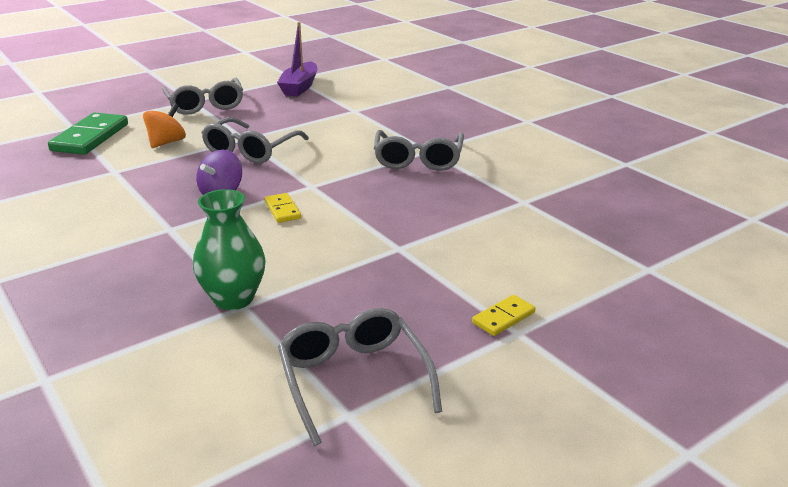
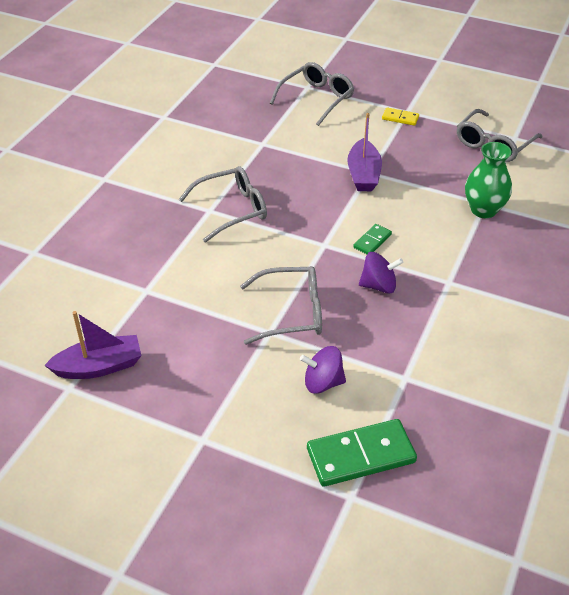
camera: 120 degrees left, 15 degrees up
orange spinning top [143,103,186,148] -> purple spinning top [300,346,346,394]
grey glasses [162,78,243,115] -> grey glasses moved to [270,62,354,126]
yellow domino [265,193,301,223] -> green domino [353,224,392,254]
none -> purple boat [347,113,382,191]

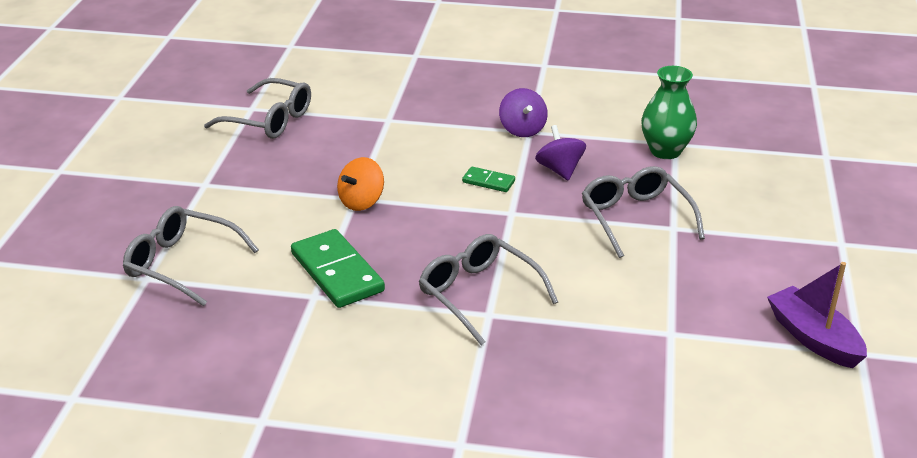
camera: 105 degrees left, 10 degrees down
purple spinning top [300,346,346,394] -> purple spinning top moved to [499,88,548,137]
green domino [307,419,417,487] -> green domino moved to [291,229,385,308]
purple boat [347,113,382,191] -> orange spinning top [337,157,384,211]
yellow domino [382,107,419,126] -> none
green vase [465,142,512,218] -> green vase moved to [641,66,697,159]

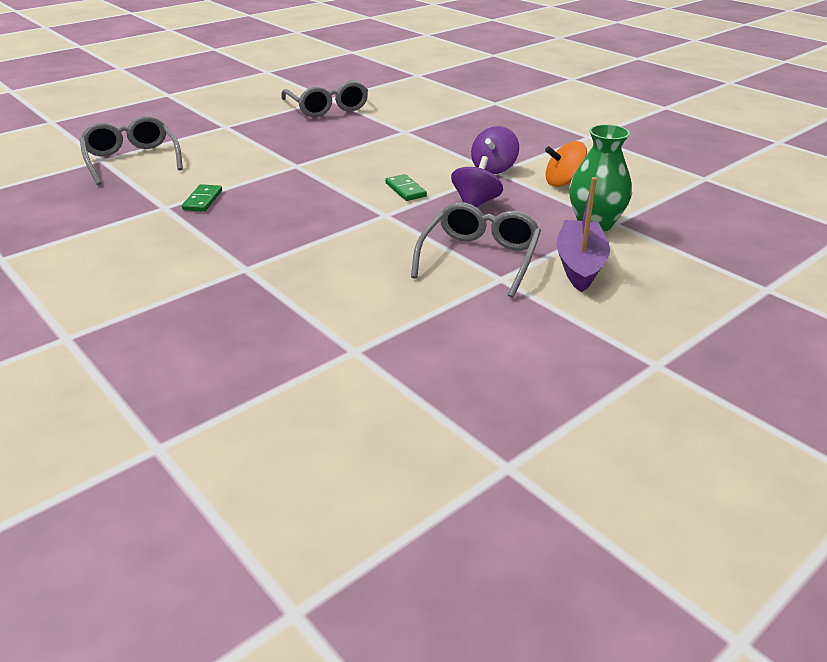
camera: 40 degrees right, 0 degrees up
green domino [291,229,385,308] -> green domino [182,184,222,212], size x0.51
orange spinning top [337,157,384,211] -> orange spinning top moved to [545,141,587,187]
grey glasses [419,234,558,345] -> none
purple boat [767,262,867,368] -> purple boat moved to [556,177,610,292]

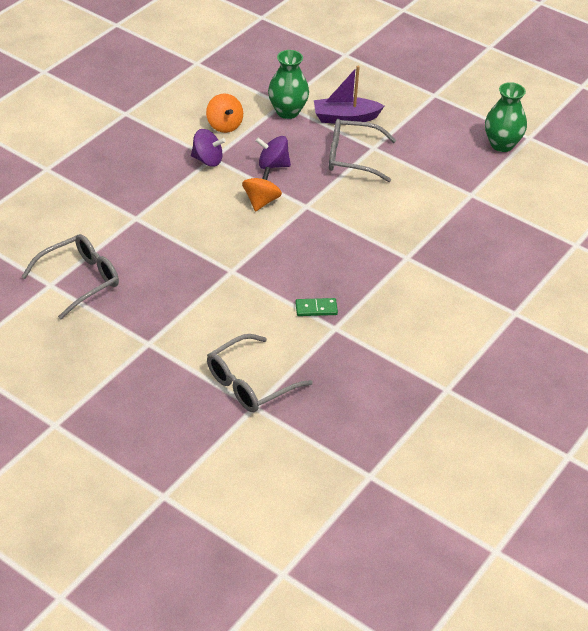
camera: 105 degrees left, 10 degrees up
green domino [385,174,427,201] -> orange spinning top [242,167,282,212]
none -> green vase [485,82,527,152]

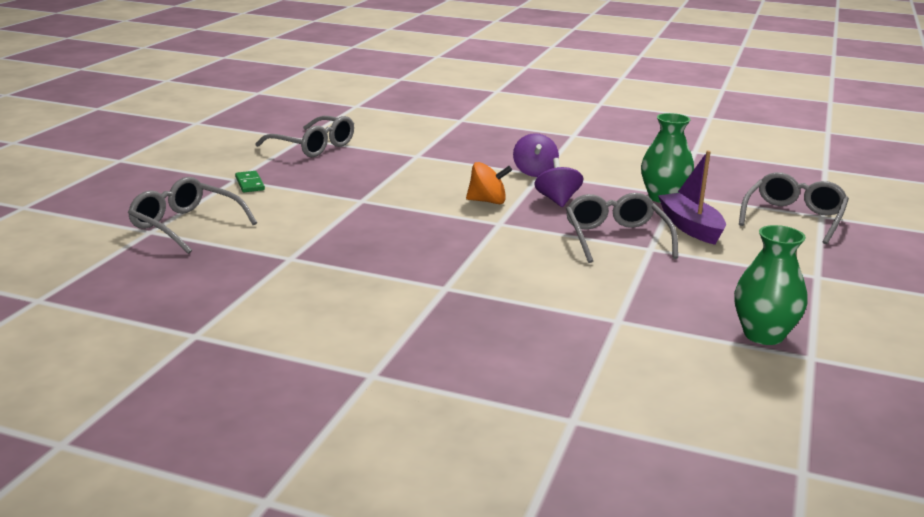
camera: 75 degrees right, 20 degrees down
orange spinning top [206,93,243,133] -> none
green domino [295,298,338,316] -> green domino moved to [235,171,265,192]
none -> grey glasses [739,172,849,244]

